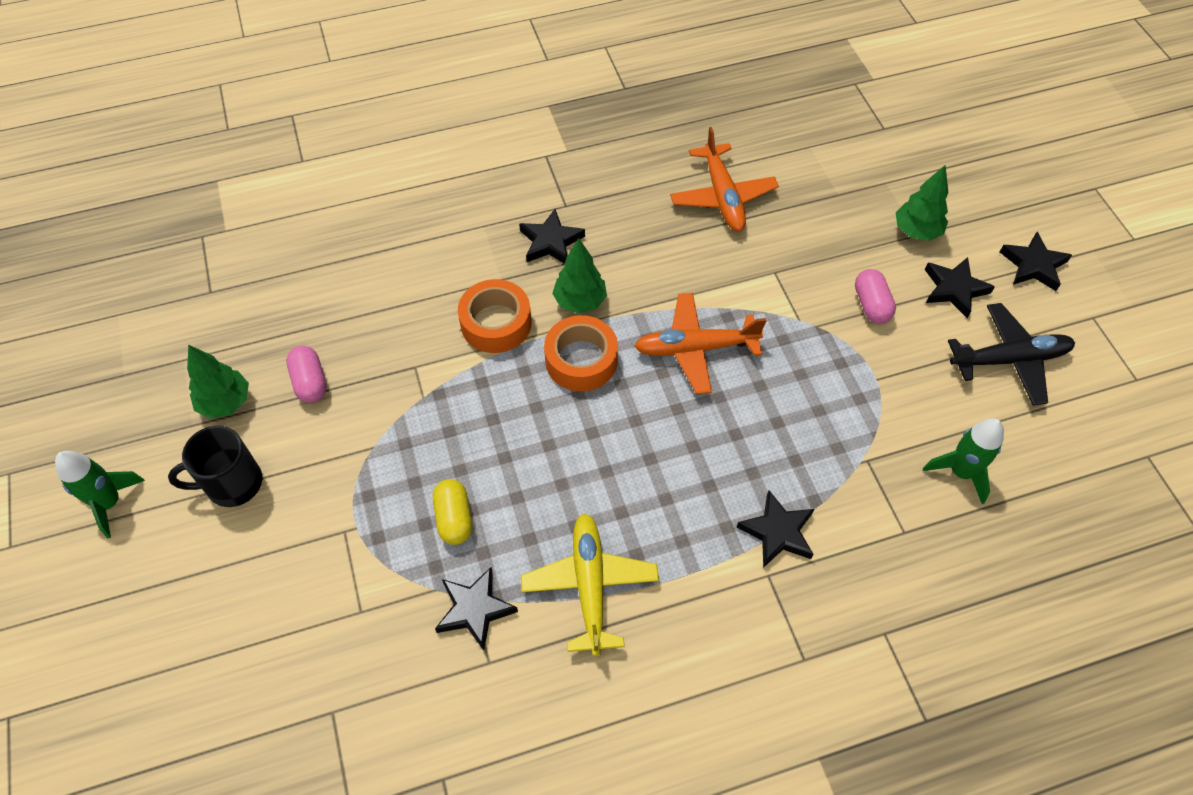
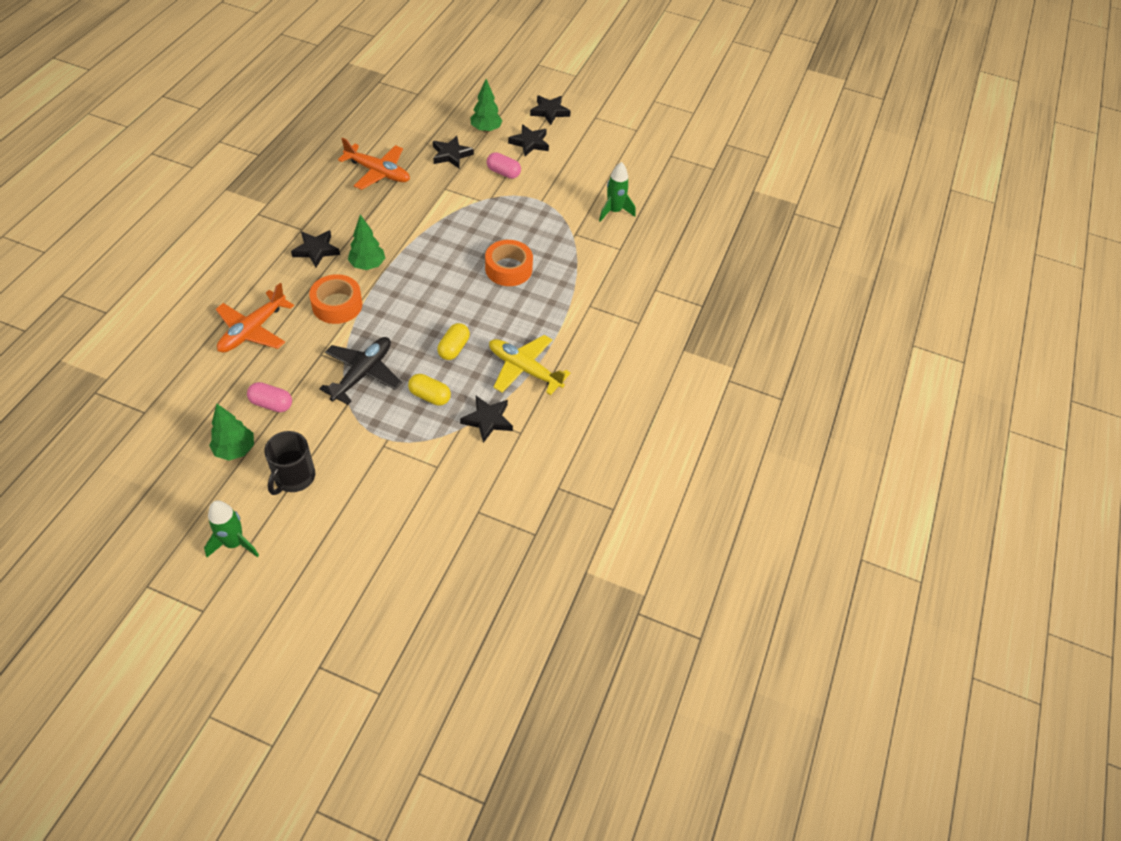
camera: 55 degrees left, 5 degrees down
orange tape [544,315,618,391] -> orange tape moved to [485,240,533,286]
orange plane [634,293,767,394] -> orange plane moved to [216,283,294,352]
black star [737,491,814,568] -> black star moved to [433,136,474,168]
black plane [948,303,1075,406] -> black plane moved to [319,337,402,405]
none -> yellow capsule [437,323,470,360]

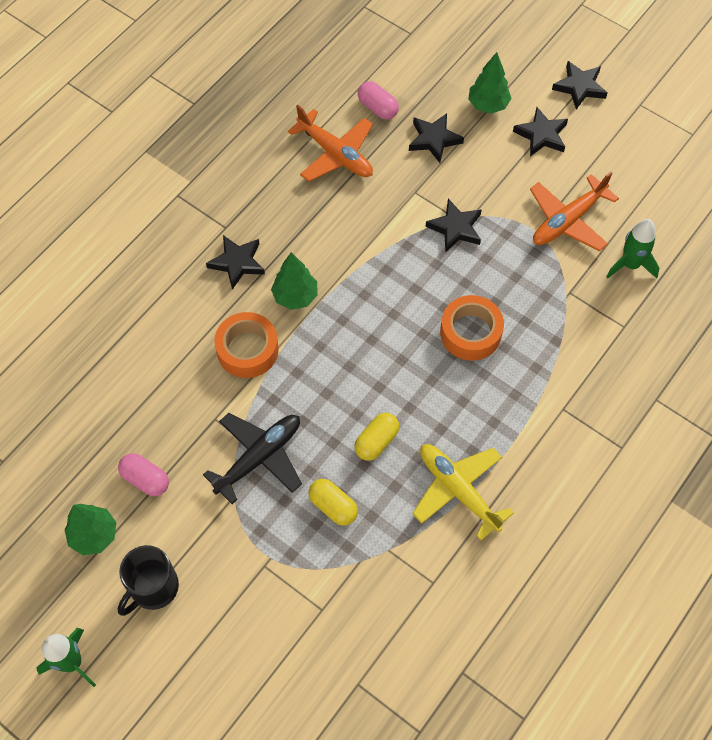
camera: 20 degrees right, 10 degrees up
orange plane [216,283,294,352] -> orange plane moved to [530,172,619,251]
black star [460,396,513,443] -> black star moved to [425,199,482,253]
pink capsule [487,152,521,179] -> pink capsule moved to [358,81,399,120]

